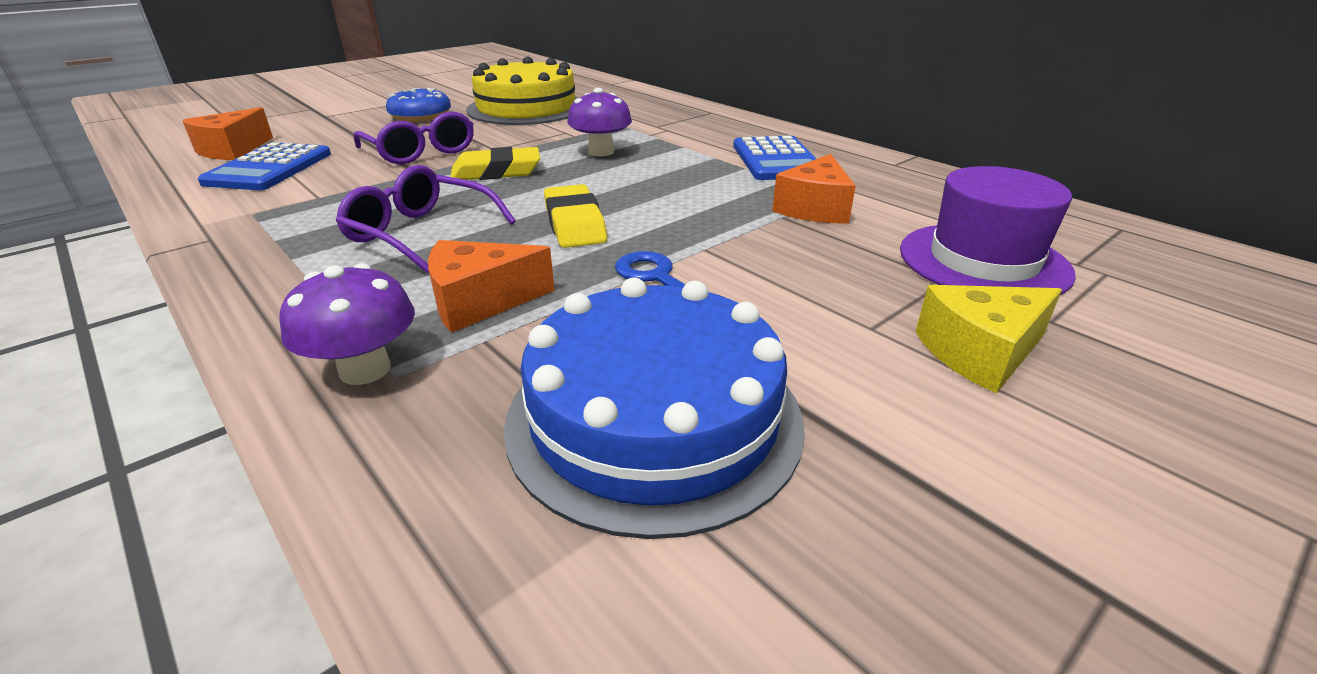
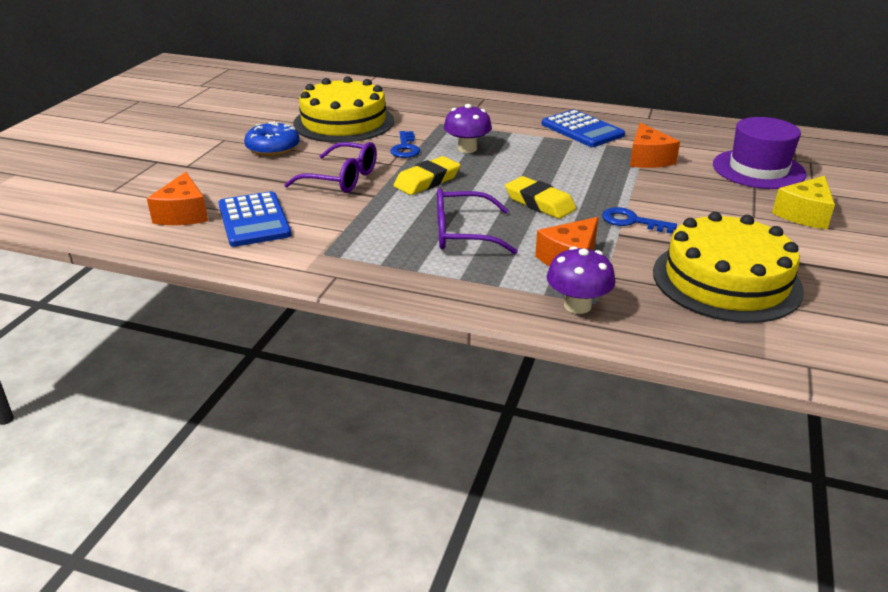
camera: 30 degrees left, 0 degrees up
blue cake [504,278,805,539] -> yellow cake [653,212,804,323]
none -> blue key [390,131,420,158]

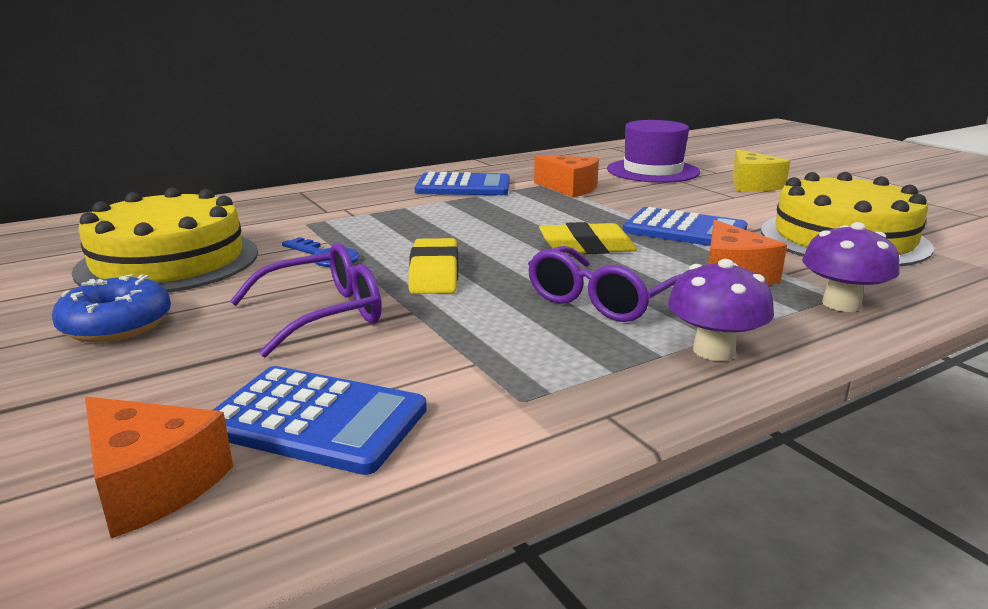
camera: 50 degrees left, 10 degrees down
purple mushroom [444,104,492,153] -> purple mushroom moved to [668,259,774,361]
blue key [602,207,677,234] -> blue calculator [623,207,747,246]

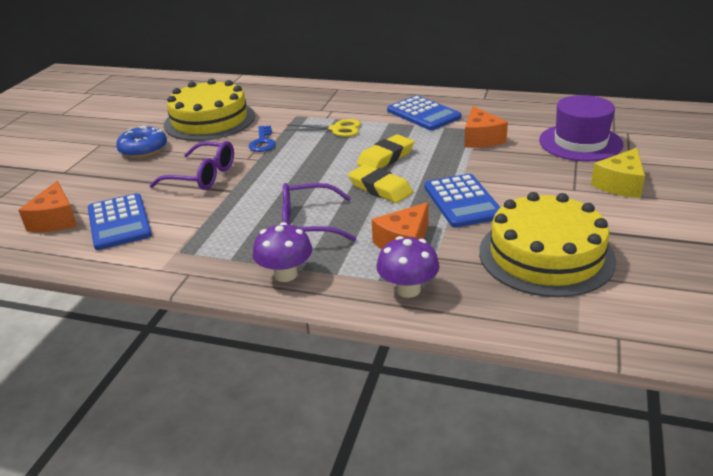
camera: 50 degrees right, 10 degrees up
yellow eraser [409,238,458,294] -> yellow eraser moved to [357,134,414,169]
none -> yellow scissors [285,119,361,137]

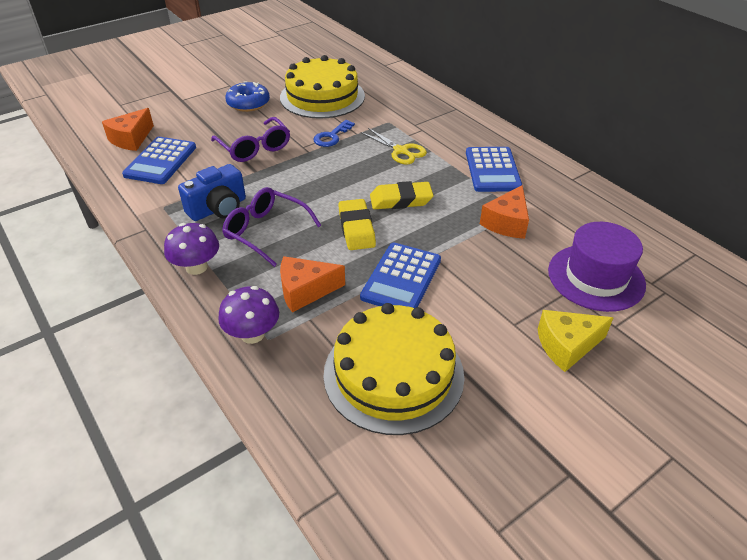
camera: 35 degrees right, 10 degrees up
none -> blue camera [178,164,246,221]

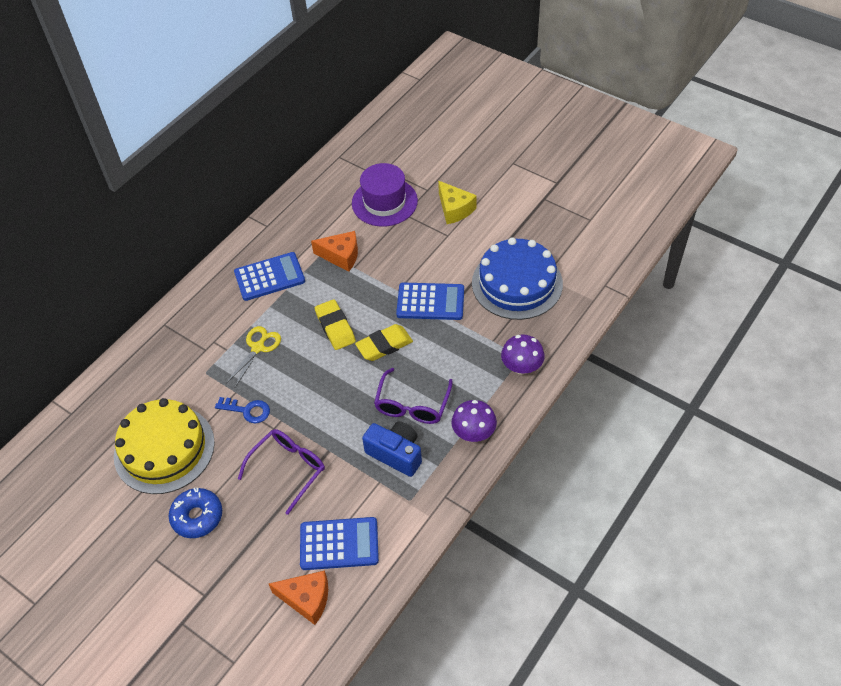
camera: 105 degrees left, 10 degrees up
orange cheese [280,256,345,313] -> none
yellow cake [323,303,464,435] -> blue cake [472,237,563,320]

